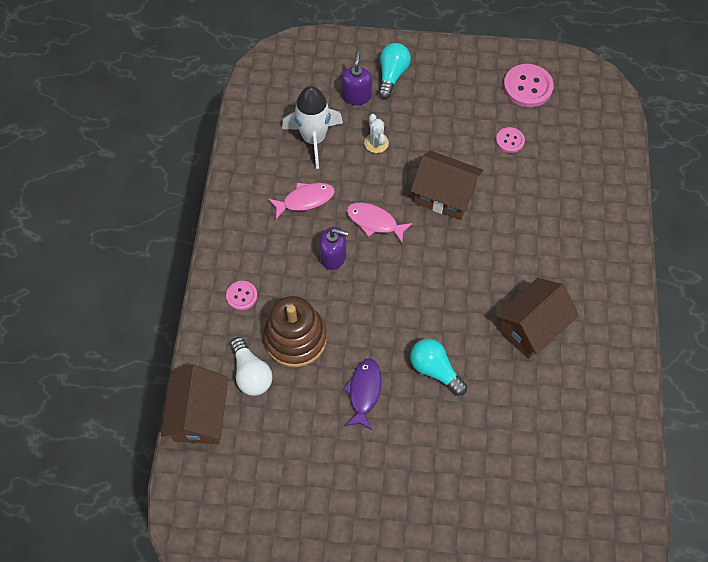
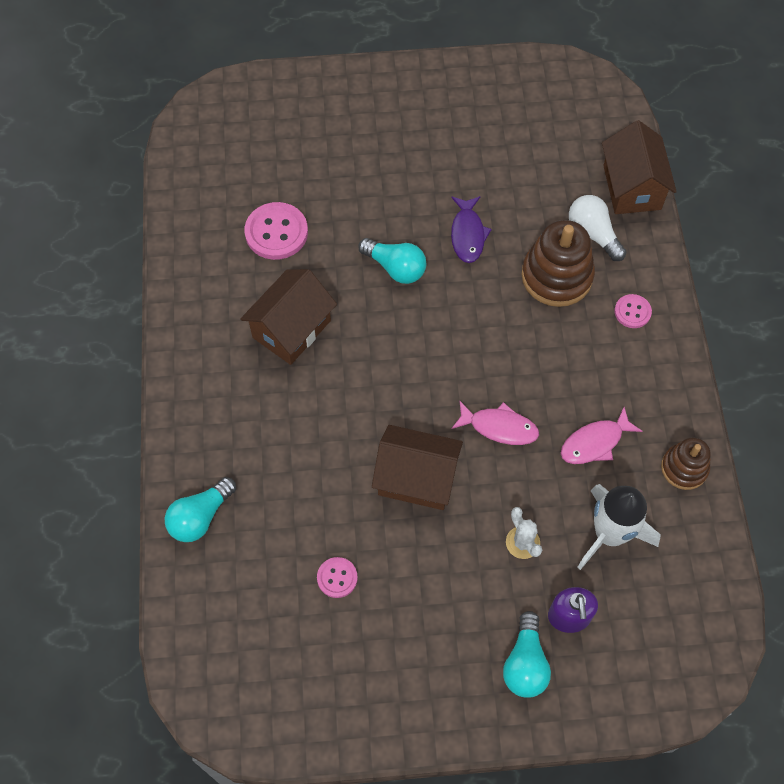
camera: 170 degrees right, 0 degrees up
purple soap dispenser [319,227,349,270] -> none
pink button [503,64,554,107] -> pink button moved to [245,202,308,260]
none -> turquoise light bulb [165,477,236,542]
none -> brown stacking toy [661,437,711,490]

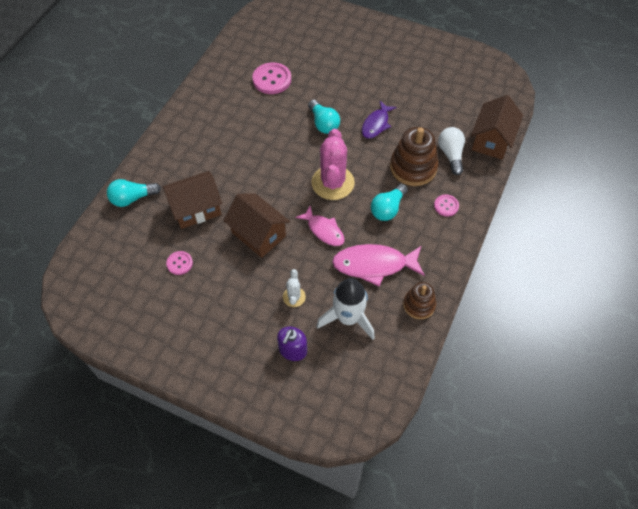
camera: 30 degrees right, 5 degrees down
brown house [241,269,337,365] -> brown house moved to [163,171,222,229]
turquoise light bulb [503,611,551,698] -> turquoise light bulb moved to [371,184,408,221]
pink fish [561,407,643,464] -> pink fish [332,244,425,286], size x1.56
none -> pink cactus [311,129,355,200]

